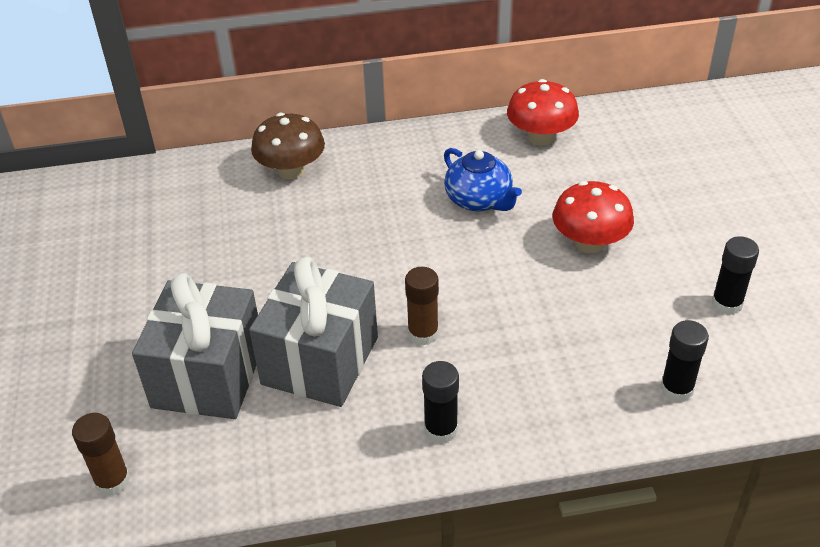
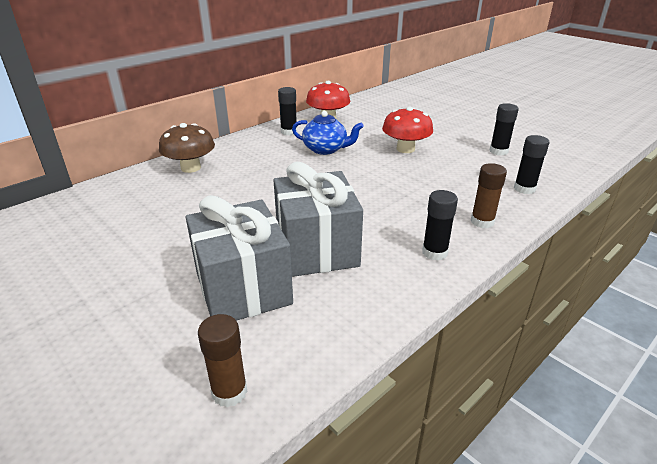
camera: 35 degrees left, 10 degrees down
brown glue stick [405,267,439,346] -> brown glue stick moved to [471,163,507,228]
none -> black glue stick [278,87,297,135]

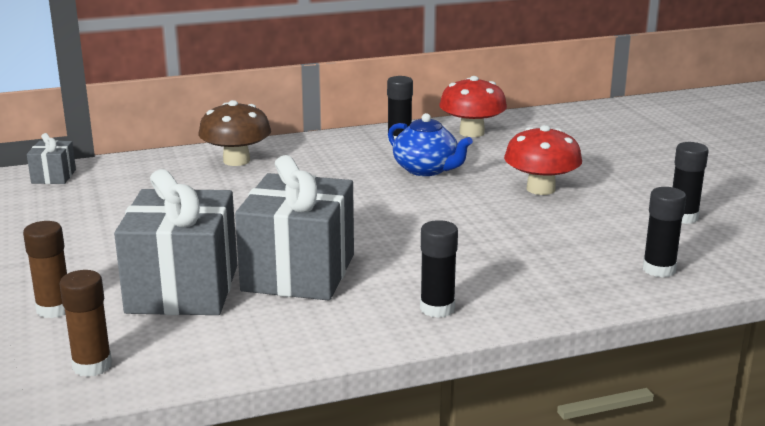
camera: 25 degrees right, 10 degrees down
brown glue stick [471,163,507,228] -> brown glue stick moved to [23,221,67,318]
none -> grey gift [27,133,76,184]

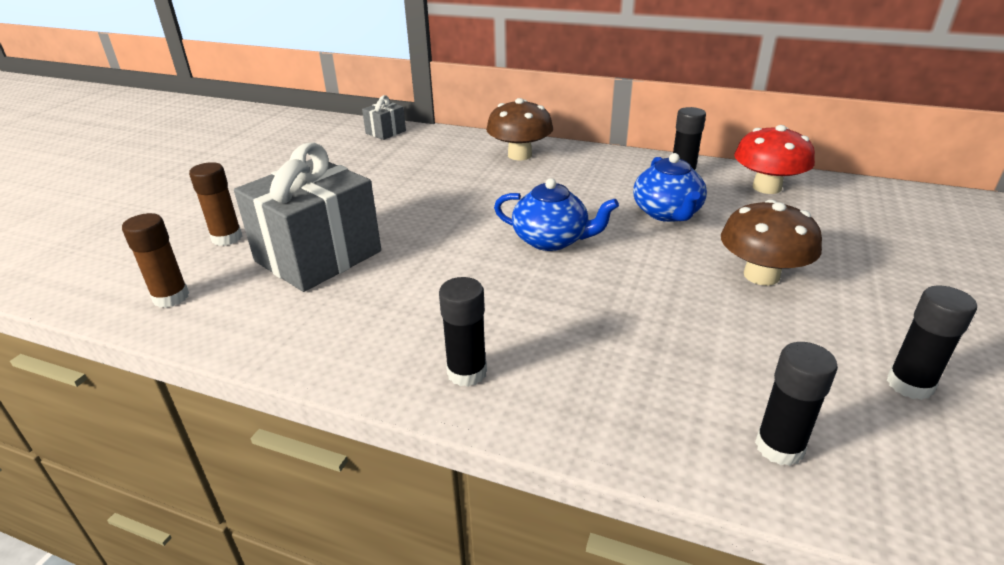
camera: 40 degrees right, 10 degrees up
grey gift [235,155,354,300] -> none
red mushroom [504,125,582,195] -> brown mushroom [721,199,822,286]
none -> blue teapot [494,178,619,251]

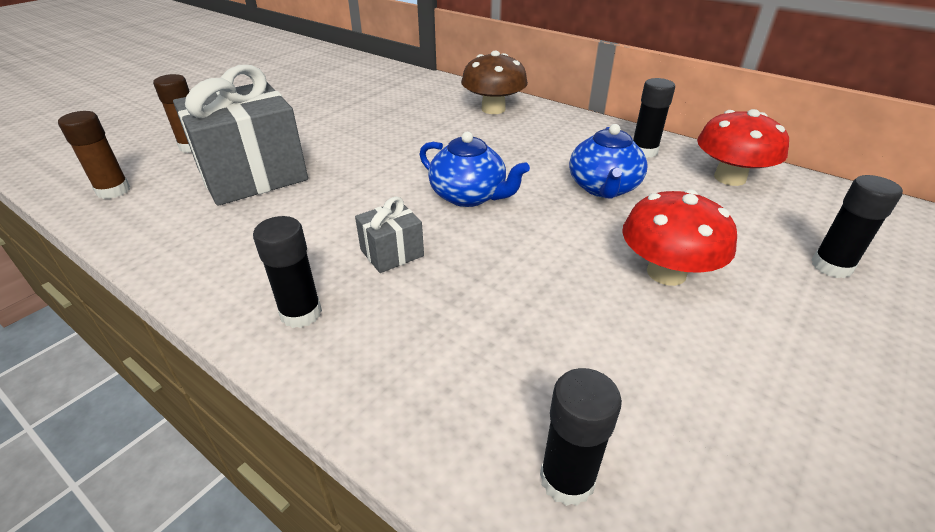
camera: 15 degrees right, 5 degrees up
grey gift [362,95,406,140] -> grey gift moved to [355,197,424,273]
brown mushroom [721,199,822,286] -> red mushroom [622,189,737,286]
black glue stick [887,285,977,400] -> black glue stick moved to [812,175,903,278]

